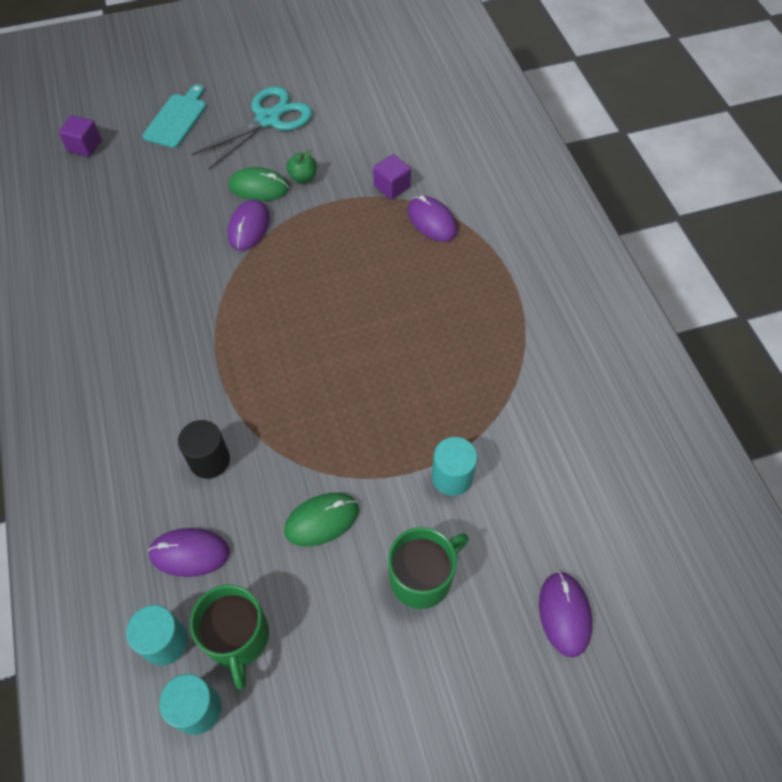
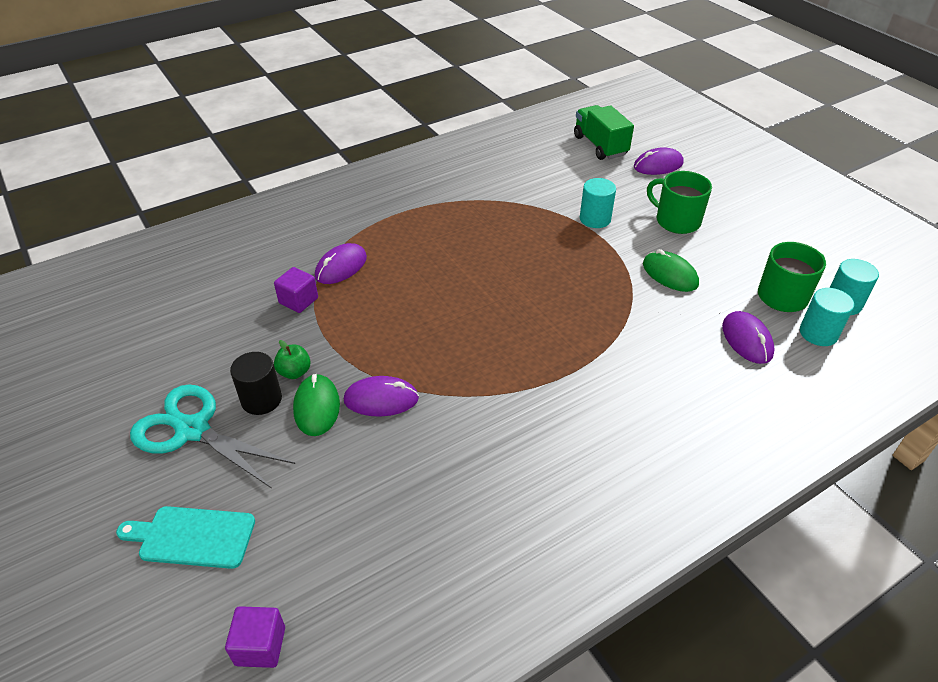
camera: 105 degrees left, 15 degrees down
black cylinder [178,420,230,479] -> black cylinder moved to [230,352,282,415]
none -> green truck [574,105,634,160]

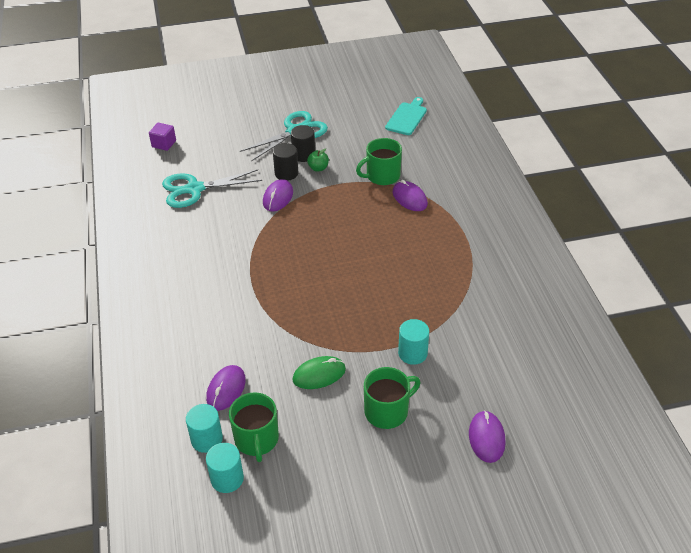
camera: 110 degrees right, 0 degrees up
turquoise cutting board [116,506,255,569] -> turquoise cutting board moved to [385,97,427,135]
purple cube [274,267,318,313] -> green mug [356,138,402,185]
green mouse [293,374,340,436] -> black cylinder [273,143,298,181]
green truck [574,105,634,160] -> none
purple mouse [722,311,775,364] -> purple mouse turned 75 degrees counterclockwise [206,365,246,411]
none -> turquoise scissors [162,169,262,208]

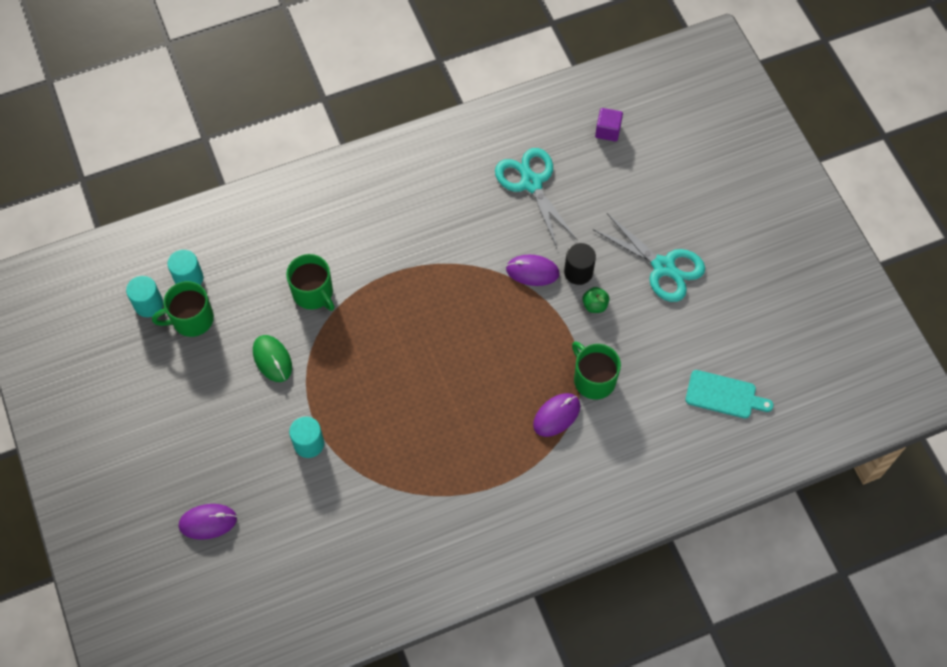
camera: 80 degrees right, 20 degrees up
purple mouse [206,365,246,411] -> none
black cylinder [291,125,315,162] -> none
green mug [364,367,420,429] -> green mug moved to [286,254,335,311]

